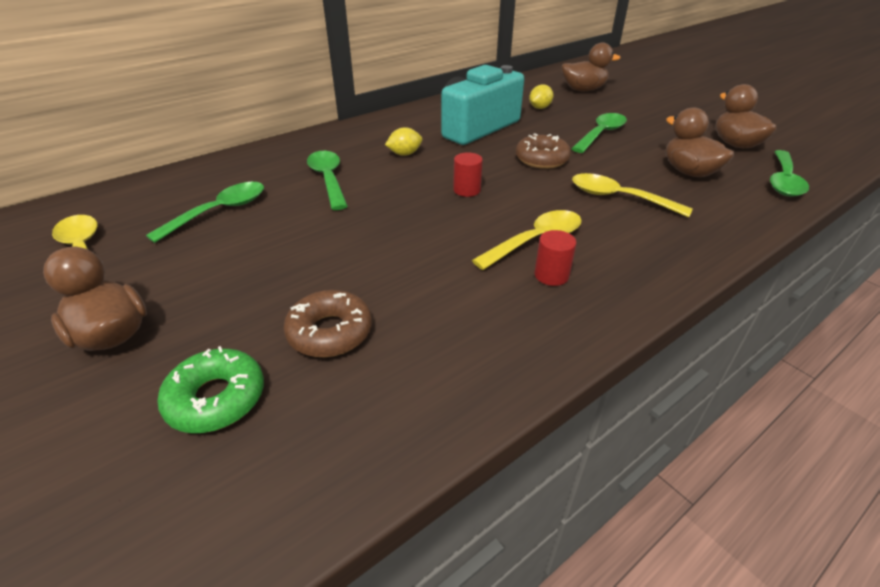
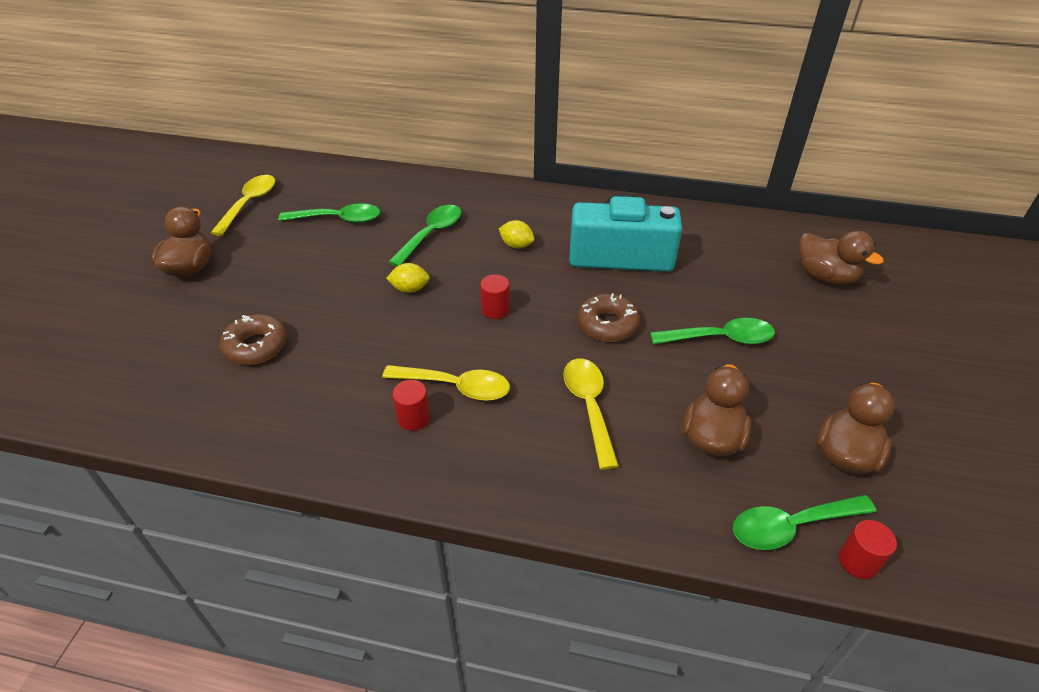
camera: 50 degrees right, 5 degrees up
green donut [157,346,264,433] -> none
yellow lemon [529,84,553,109] -> yellow lemon moved to [386,263,430,293]
none -> red cylinder [839,520,897,579]

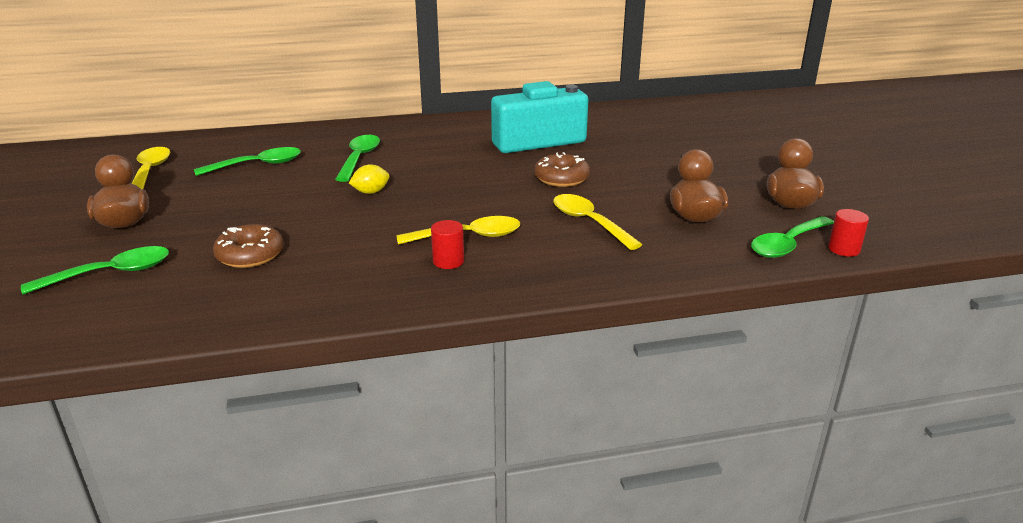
camera: 25 degrees left, 15 degrees down
red cylinder [480,274,510,319] -> none
yellow lemon [499,220,534,249] -> none
green spoon [650,318,775,344] -> green spoon moved to [21,246,169,295]
brown duck [799,231,884,285] -> none

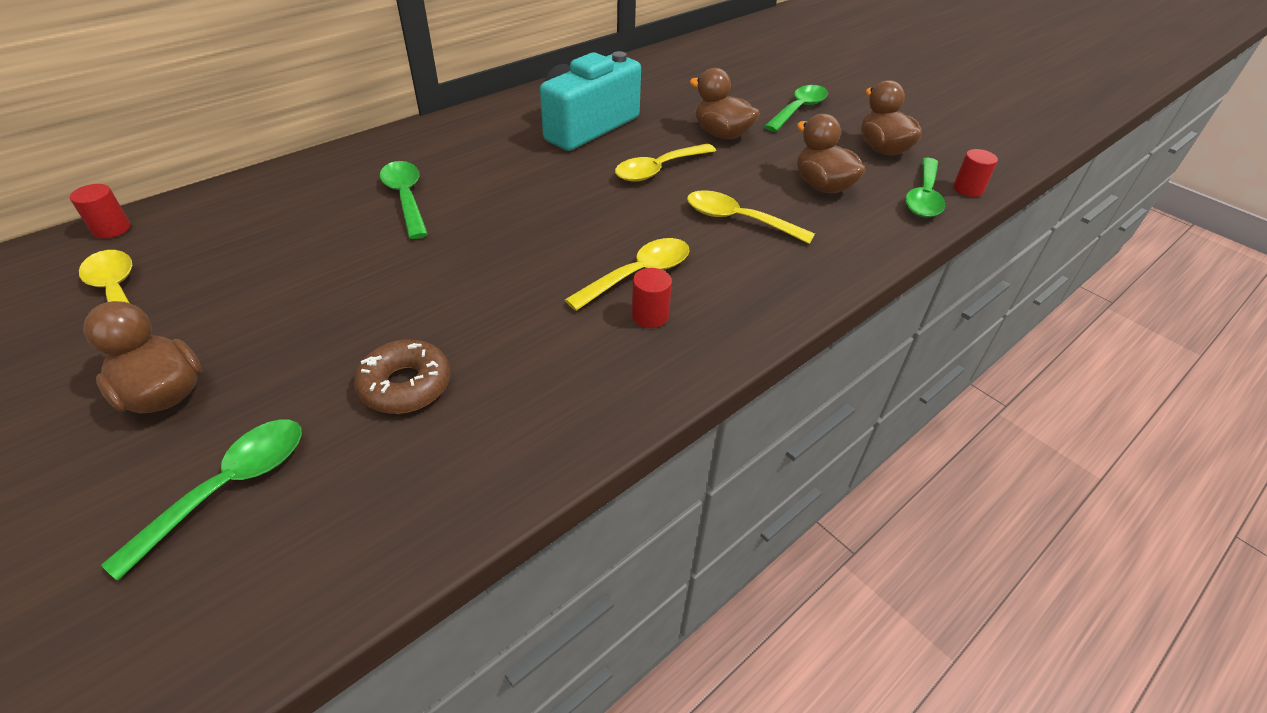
camera: 30 degrees left, 15 degrees up
green spoon [194,147,301,176] -> green spoon moved to [764,85,828,132]
yellow lemon [349,164,390,194] -> none
brown donut [534,152,590,187] -> yellow spoon [615,143,716,182]
none -> red cylinder [70,184,131,239]
none -> brown duck [689,68,760,139]

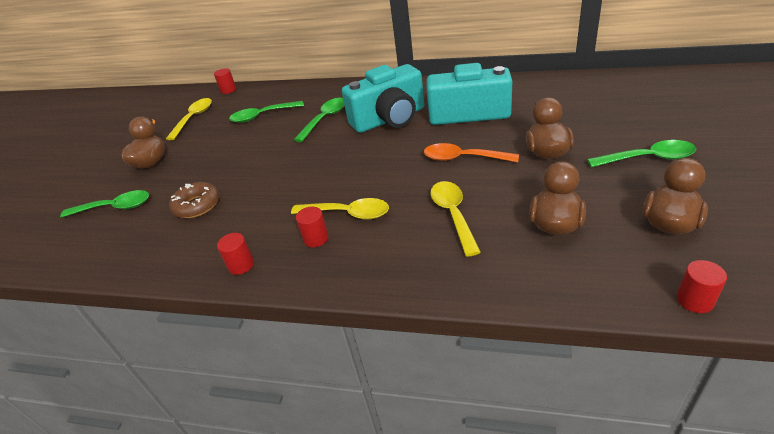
camera: 60 degrees right, 5 degrees down
yellow spoon [615,143,716,182] -> orange spoon [424,143,519,162]
green spoon [905,158,945,218] -> green spoon moved to [229,101,304,123]
none -> red cylinder [217,233,254,275]
none -> turquoise camera [342,64,424,133]

